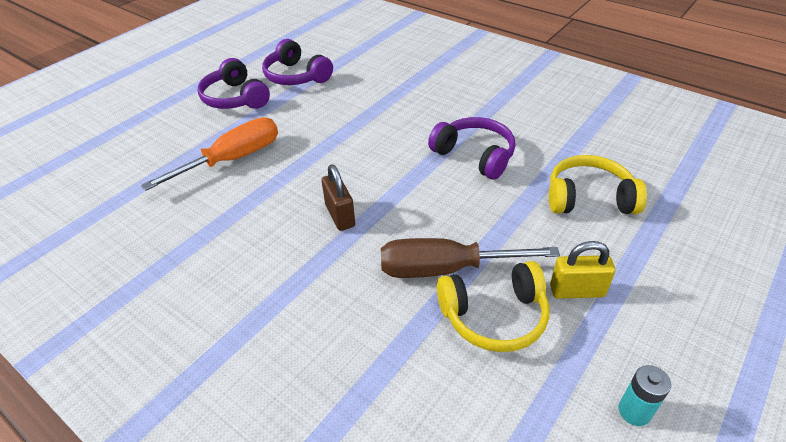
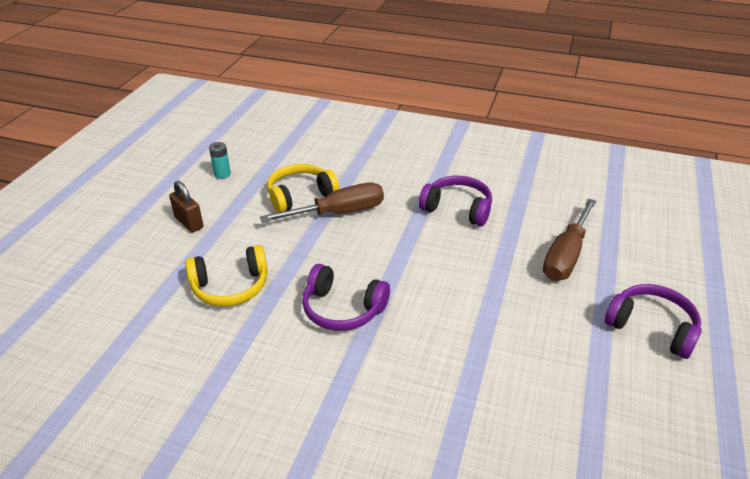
camera: 160 degrees right, 5 degrees down
orange screwdriver [141,117,278,191] -> brown screwdriver [543,198,596,281]
purple headphones [262,39,333,85] -> purple headphones moved to [419,176,492,226]
brown padlock [322,164,355,231] -> brown padlock moved to [169,181,204,232]
yellow padlock [550,241,615,299] -> none

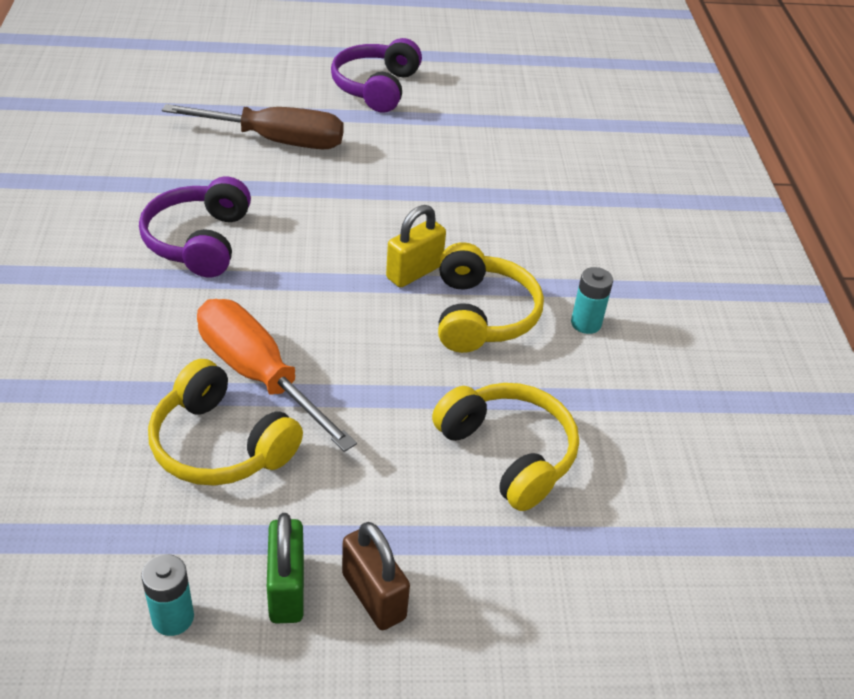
camera: 115 degrees left, 5 degrees up
brown padlock [169,181,204,232] -> brown padlock turned 60 degrees counterclockwise [342,522,410,630]
brown screwdriver [260,183,384,222] -> orange screwdriver [197,299,357,452]
purple headphones [302,264,390,331] -> yellow headphones [438,242,544,353]
none -> green padlock [267,513,304,623]
none -> yellow padlock [386,205,446,288]
none -> turquoise battery [571,267,613,334]

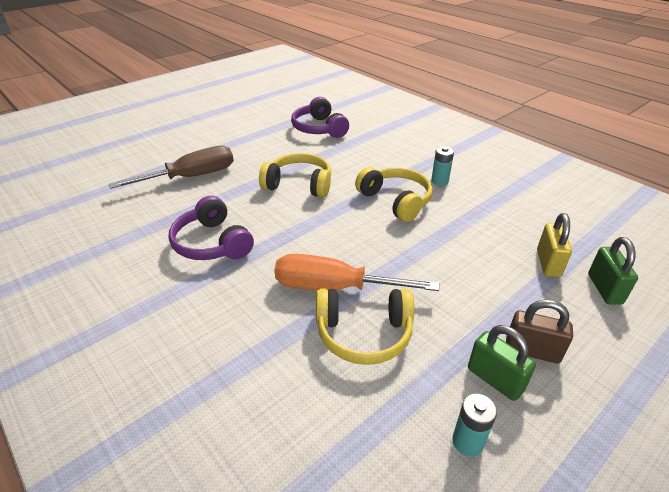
camera: 35 degrees left, 5 degrees down
purple headphones [331,38,422,113] -> purple headphones moved to [291,97,349,138]
yellow padlock [386,205,446,288] -> yellow padlock moved to [537,213,572,277]
yellow headphones [432,383,579,511] -> yellow headphones moved to [259,153,331,198]
none -> green padlock [588,237,638,305]

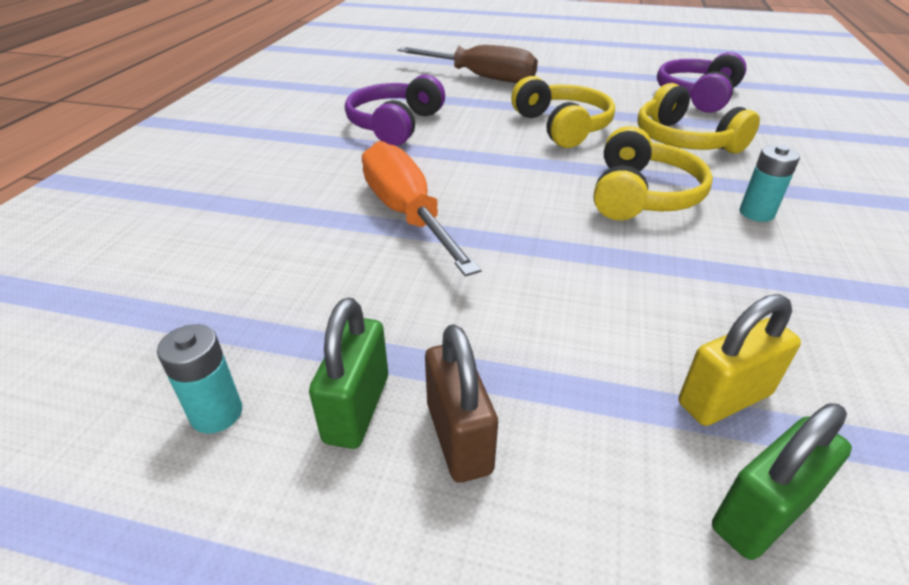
camera: 55 degrees right, 0 degrees up
yellow headphones [316,289,414,365] -> yellow headphones moved to [637,83,760,154]

